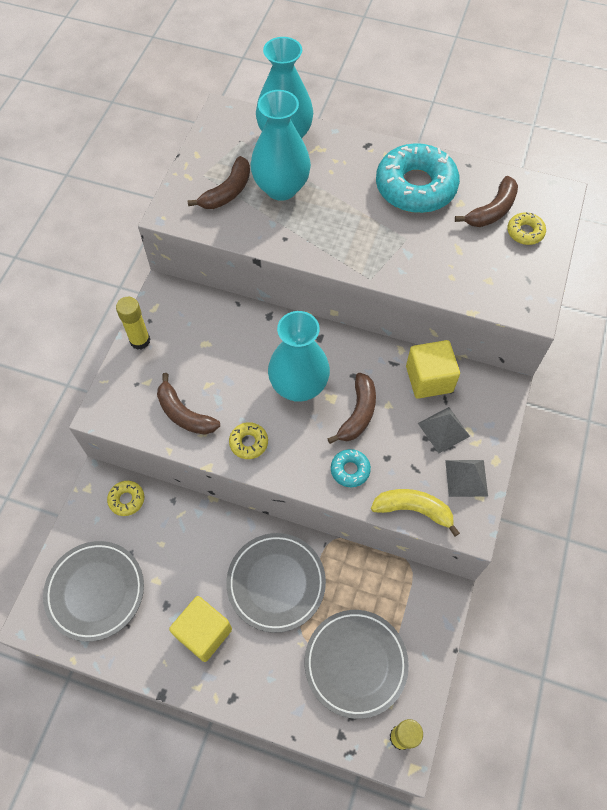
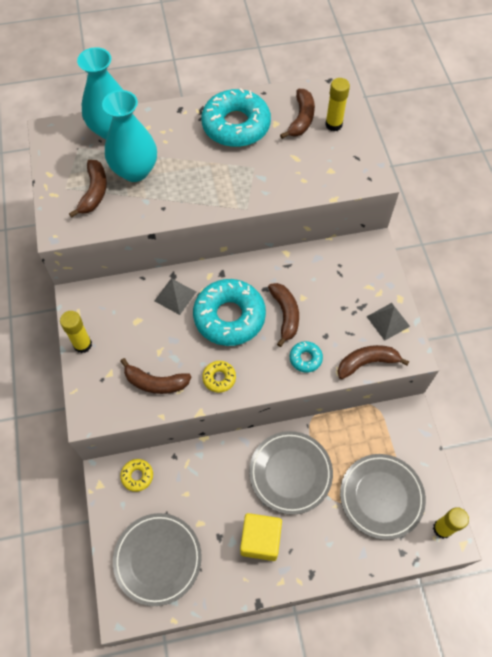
camera: 30 degrees left, 0 degrees up
turquoise vase [268,311,330,402] -> turquoise donut [193,279,266,346]
yellow banana [371,489,460,537] -> brown banana [337,345,409,379]
yellow cube [406,340,460,399] -> none
grey pyramid [418,407,470,453] -> grey pyramid moved to [155,278,196,315]
yellow donut [507,212,546,245] -> yellow glue stick [325,78,350,131]

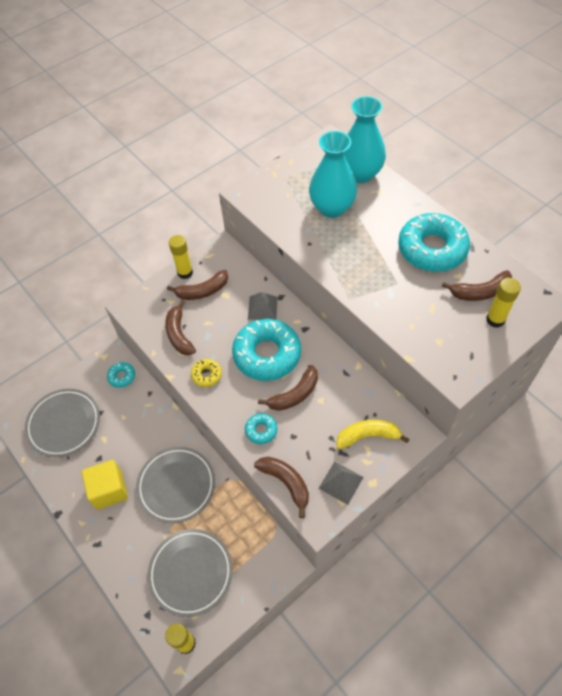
camera: 65 degrees right, 5 degrees down
brown banana [69,160,107,218] -> brown banana moved to [167,270,228,300]
yellow donut [120,459,153,492] -> turquoise donut [107,362,135,388]
none -> yellow banana [337,420,409,450]

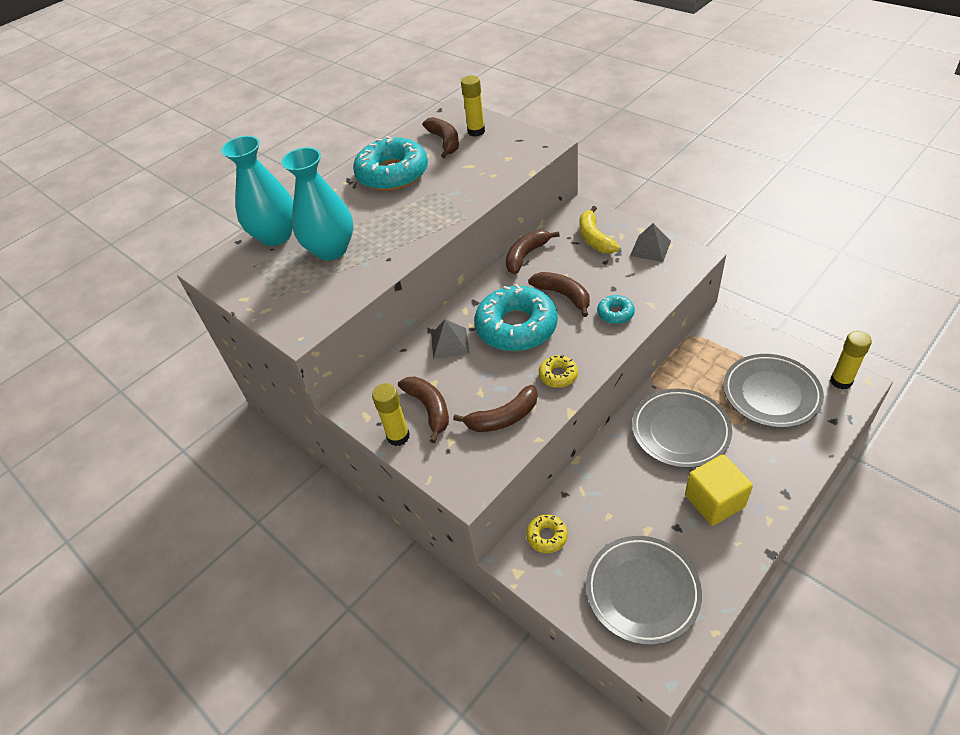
camera: 95 degrees left, 10 degrees down
turquoise donut [107,362,135,388] -> yellow donut [526,514,568,553]
brown banana [254,457,309,518] -> brown banana moved to [506,230,560,274]

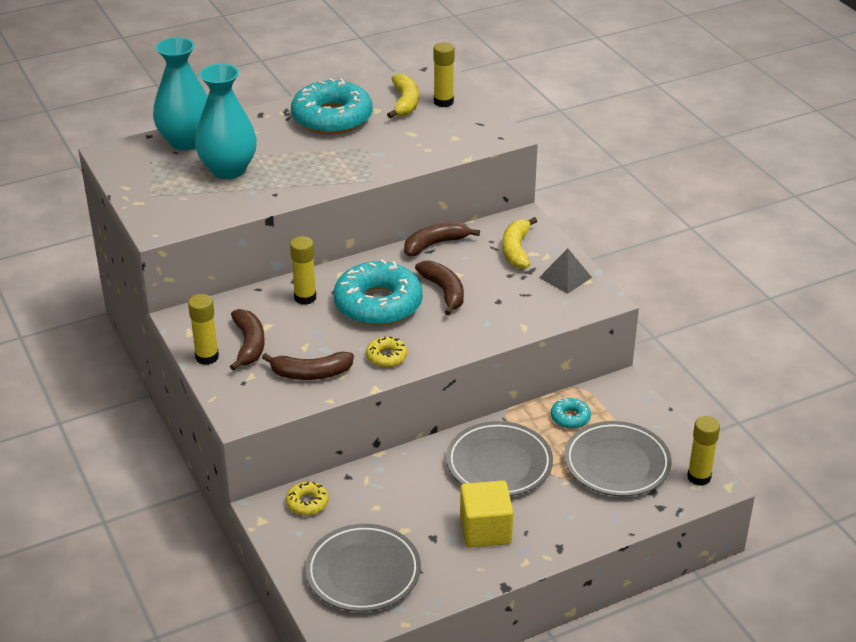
camera: 15 degrees right, 10 degrees down
brown banana [423,117,459,158] -> yellow banana [387,73,419,118]
grey pyramid [431,319,469,359] -> yellow glue stick [290,236,316,305]
turquoise donut [597,295,635,324] -> turquoise donut moved to [551,398,591,429]

